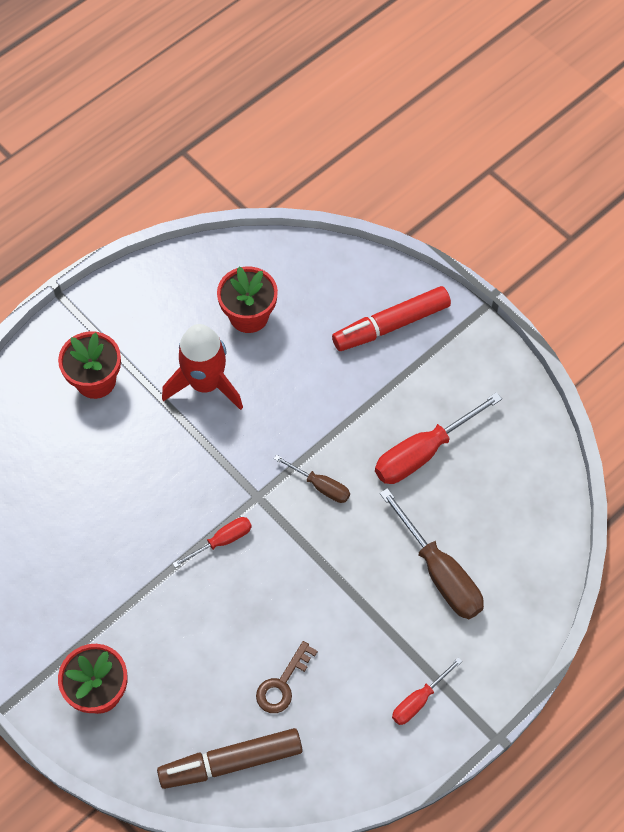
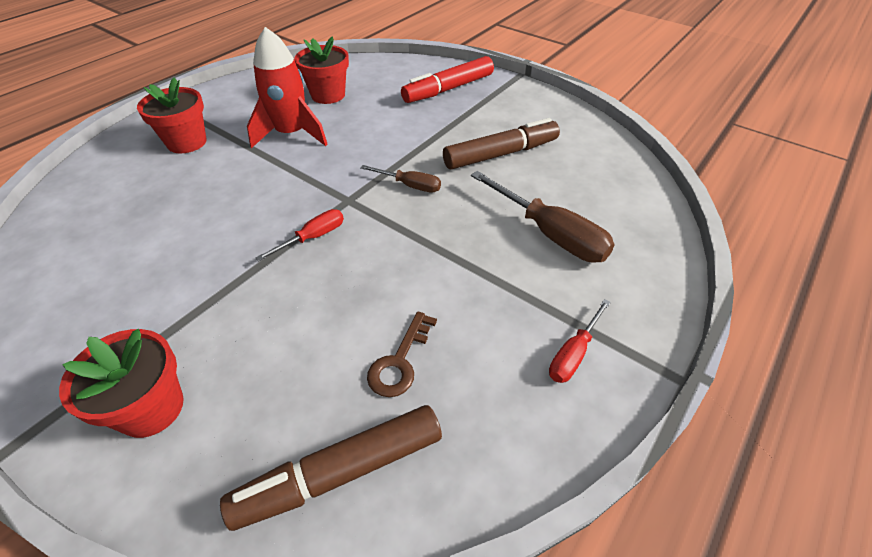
camera: 10 degrees left, 15 degrees down
red screwdriver [375,392,502,484] -> brown marker [443,118,560,169]

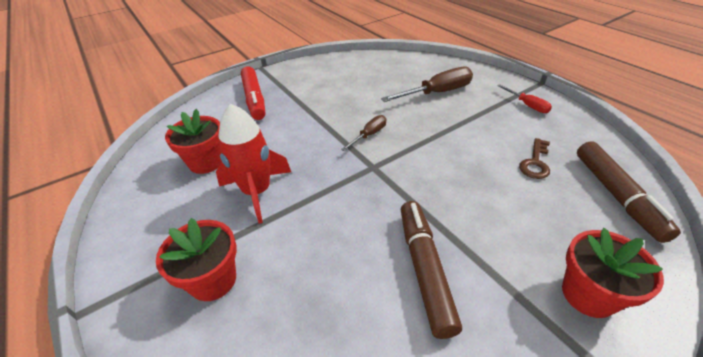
camera: 70 degrees left, 5 degrees down
red screwdriver [255,209,344,262] -> none
brown key [367,311,437,397] -> brown key turned 75 degrees clockwise [519,138,550,179]
brown marker [443,118,560,169] -> brown marker moved to [401,201,462,339]

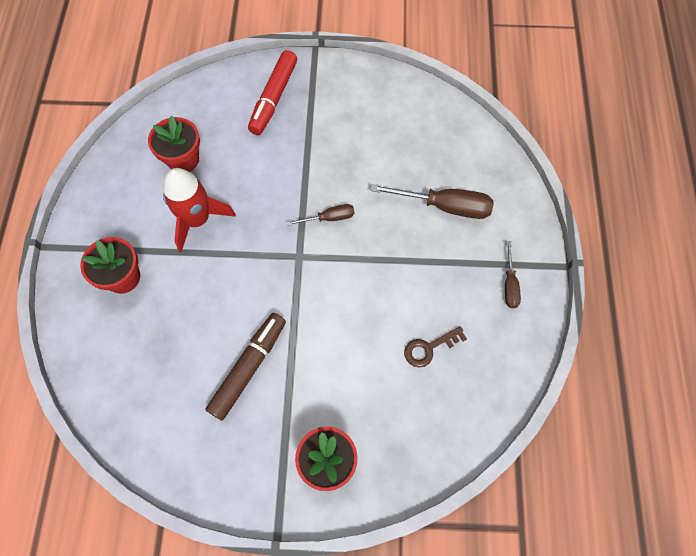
camera: 35 degrees right, 25 degrees up
red screwdriver [497,84,552,113] -> brown screwdriver [505,241,521,308]
brown marker [577,141,681,243] -> none

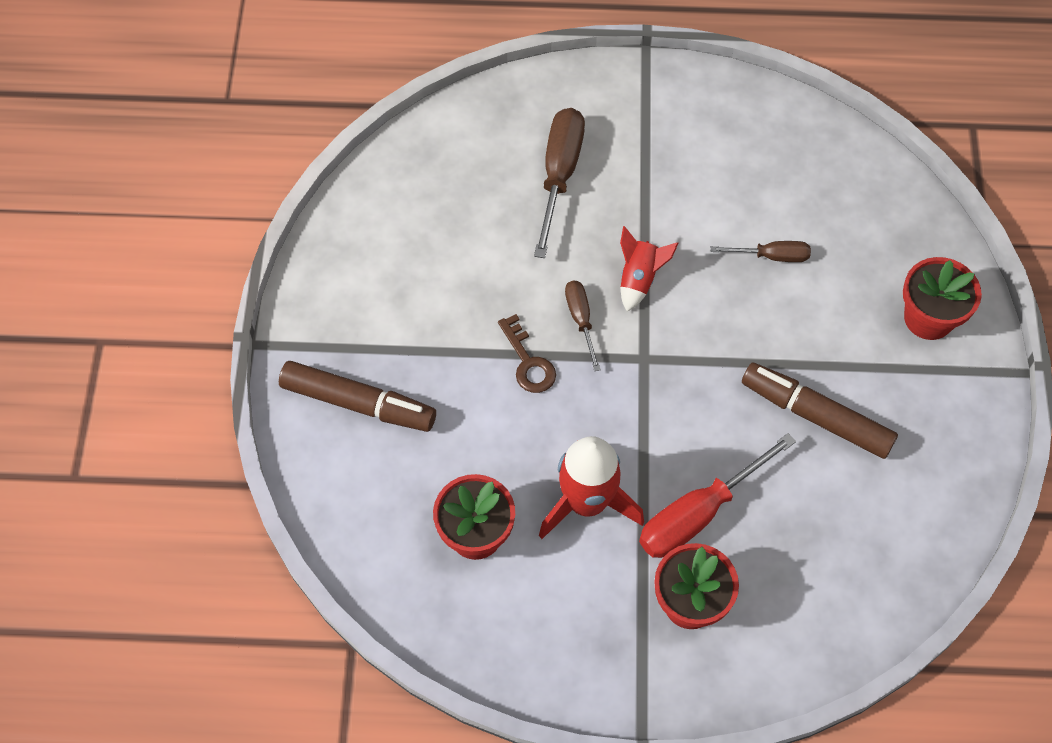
camera: 90 degrees left, 5 degrees down
red marker [248,50,297,135] -> brown marker [279,361,436,432]
brown key [404,326,467,368] -> brown key moved to [498,314,556,393]
brown screwdriver [505,241,521,308] -> brown screwdriver moved to [711,241,811,262]
none -> red rocket [620,226,678,312]
none -> red screwdriver [639,433,796,558]

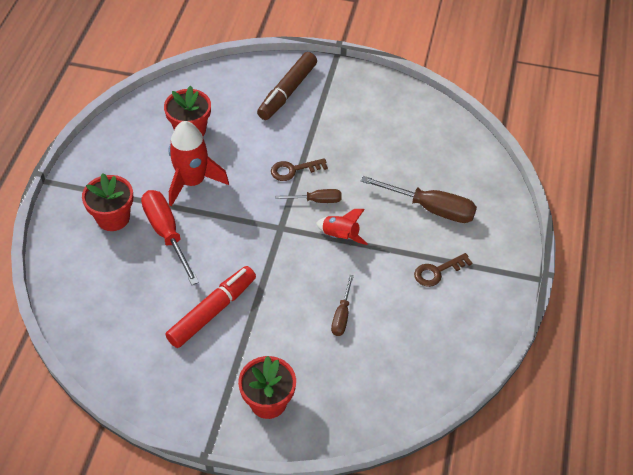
camera: 100 degrees right, 10 degrees down
brown marker [742,363,898,459] -> red marker [165,266,256,348]
none -> brown key [414,253,472,287]

